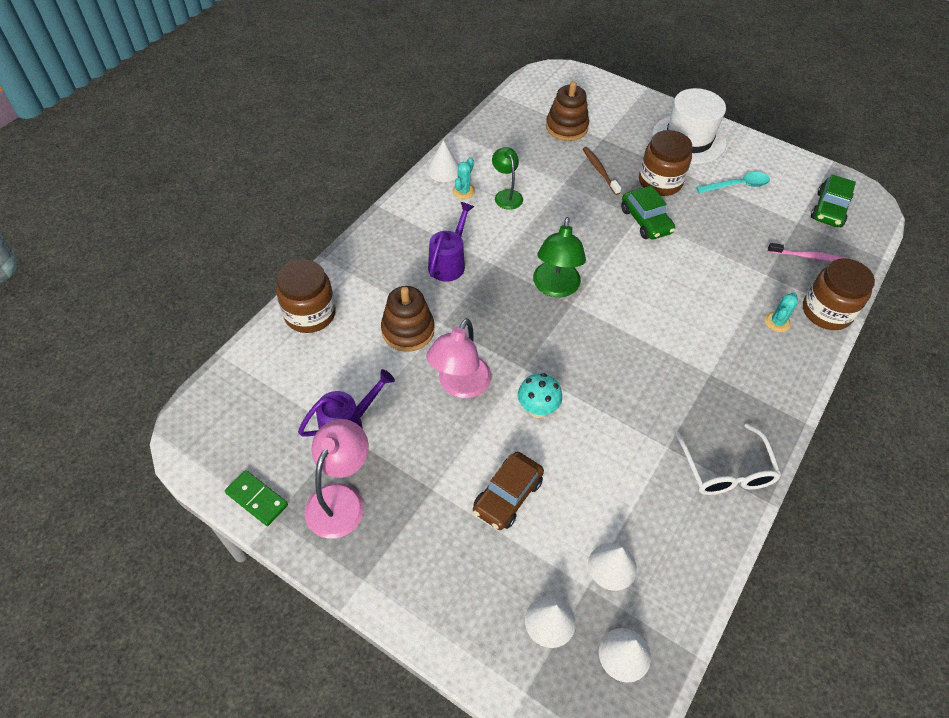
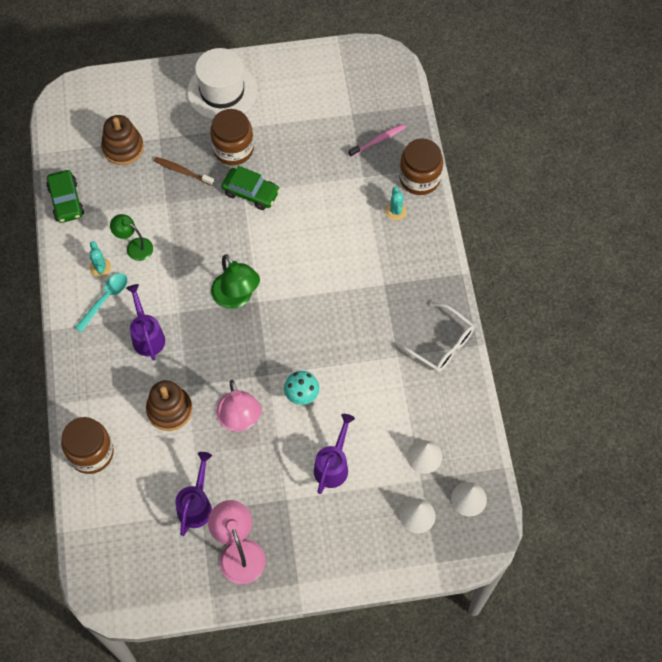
camera: 40 degrees left, 10 degrees up
green domino [225,470,288,526] -> none
white cone [427,140,458,182] -> none
brown car [473,452,544,530] -> purple watering can [314,414,355,494]
turquoise spoon [696,172,770,193] -> turquoise spoon moved to [75,273,128,333]
green car [811,175,856,227] -> green car moved to [46,170,84,223]

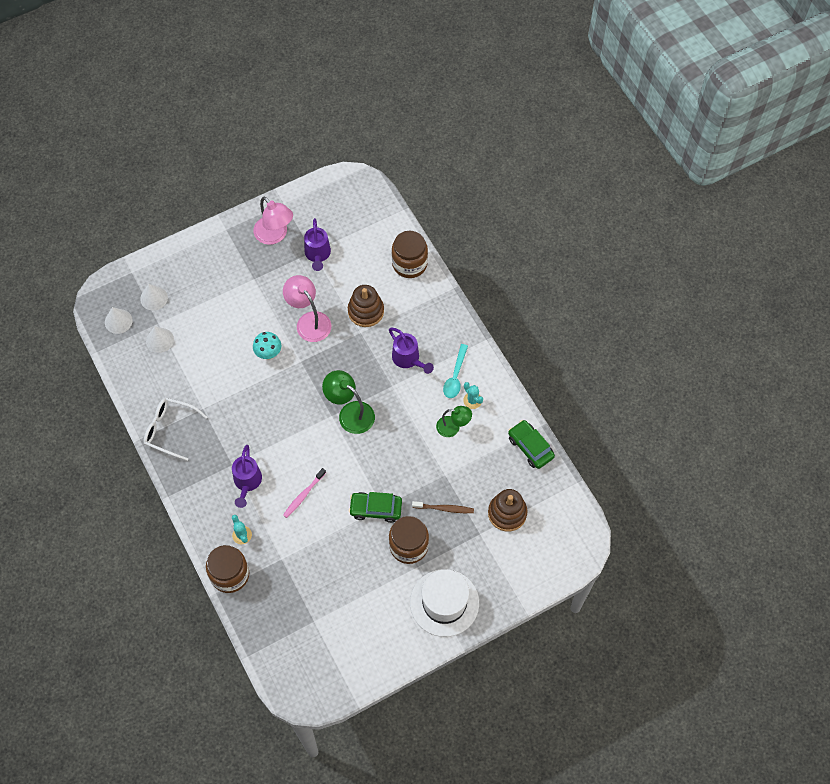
camera: 160 degrees right, 0 degrees up
purple watering can [314,414,355,494] -> purple watering can moved to [232,445,262,508]
pink toothbrush [348,124,406,157] -> pink toothbrush moved to [283,468,326,518]

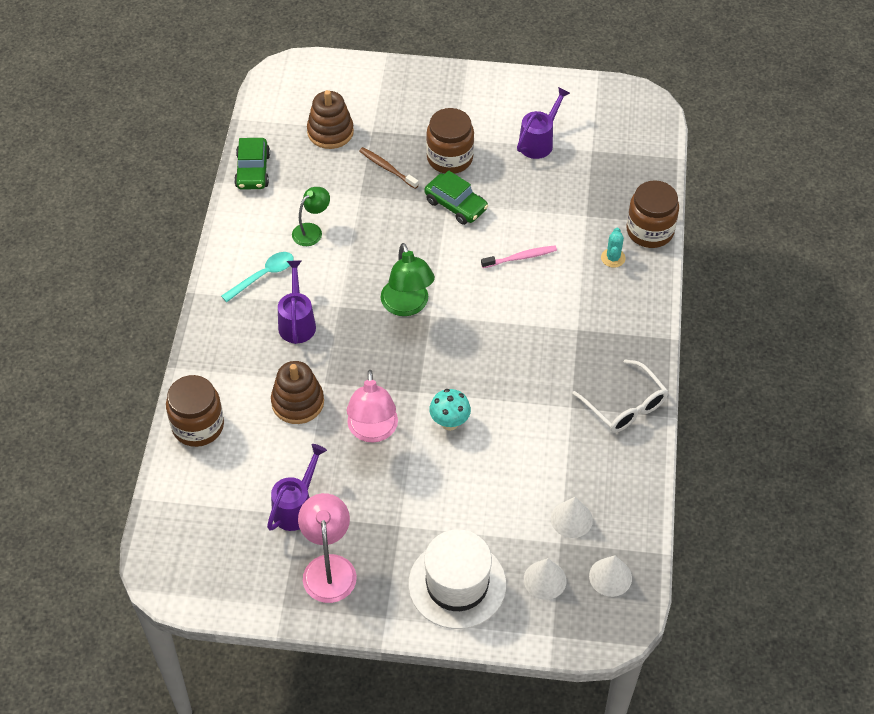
camera: 145 degrees left, 10 degrees down
purple watering can [232,445,262,508] -> purple watering can moved to [517,87,570,159]
white hat [410,569,479,637] -> white hat moved to [408,529,506,629]
green lamp [436,406,472,437] -> green lamp turned 90 degrees clockwise [292,187,330,246]
turquoise cactus [463,382,483,409] -> none

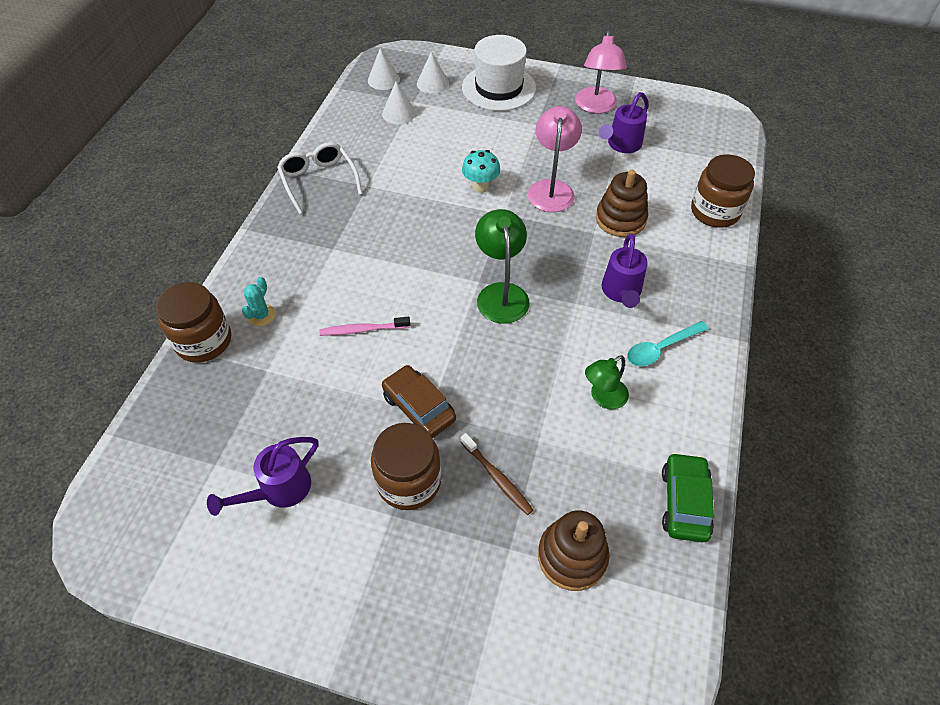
camera: 170 degrees left, 0 degrees up
green car [425,170,488,225] -> brown car [382,365,456,438]

